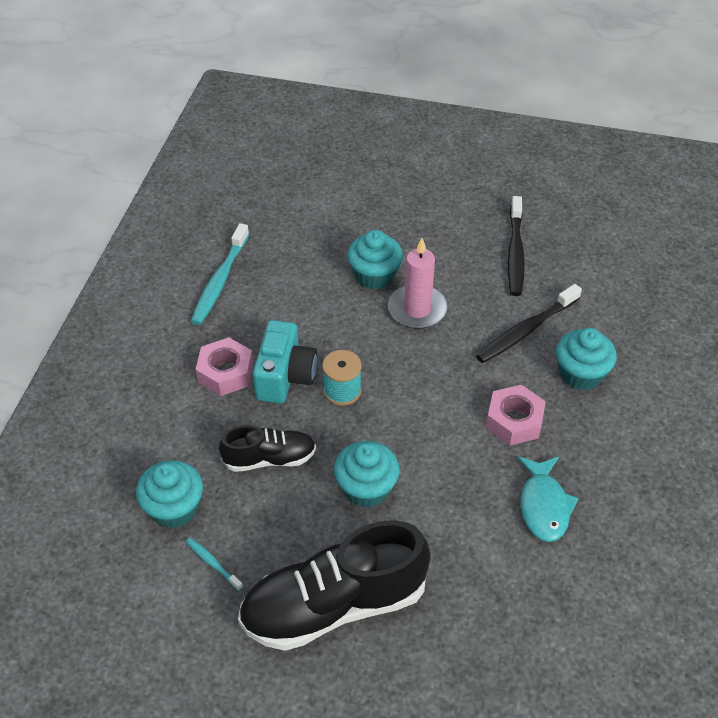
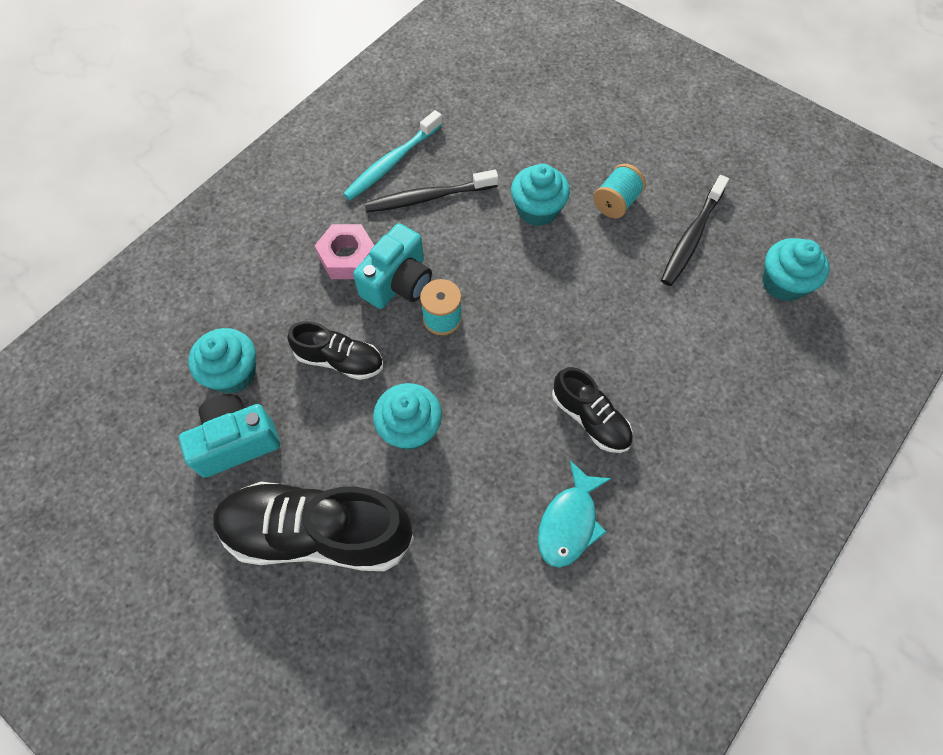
camera: 25 degrees right, 15 degrees up
turquoise toothbrush [186,538,243,591] -> turquoise camera [179,394,280,477]
pink candle [388,238,448,329] -> none
black toothbrush [476,284,582,363] -> black toothbrush moved to [364,170,498,212]
pink nut [486,385,546,445] -> black shoe [552,367,633,453]
turquoise cupcake [556,328,617,390] -> turquoise cupcake moved to [762,238,830,301]
none -> turquoise spool [593,164,646,219]

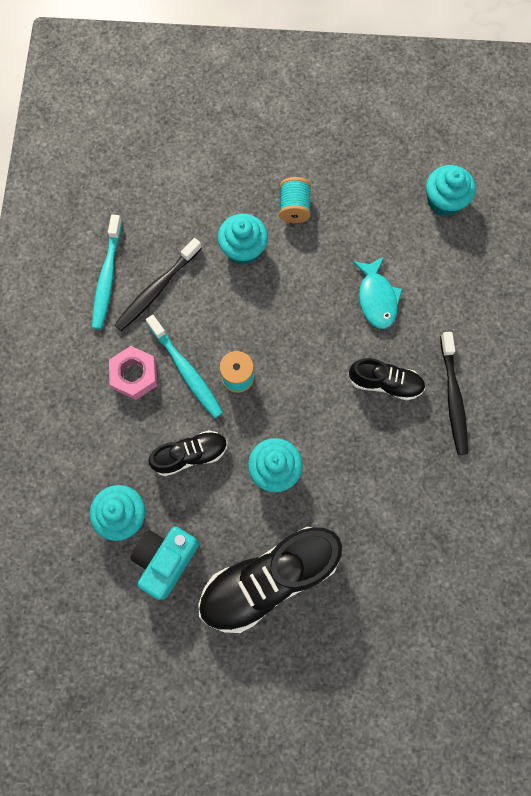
camera: 35 degrees left, 10 degrees up
turquoise camera [353,223,432,309] -> turquoise toothbrush [146,315,223,418]
turquoise fish [538,461,612,568] -> turquoise fish moved to [353,257,403,329]
black toothbrush [661,175,729,286] -> black toothbrush moved to [440,332,468,455]

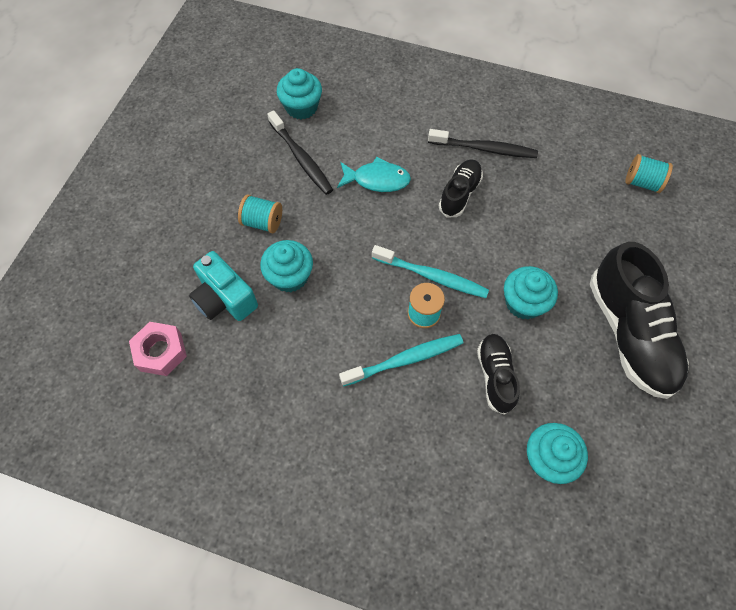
camera: 75 degrees left, 10 degrees down
turquoise toothbrush [92,214,122,329] -> turquoise toothbrush moved to [372,245,489,298]
pink nut [109,346,157,400] -> pink nut moved to [129,322,187,376]
black toothbrush [114,238,202,331] -> black toothbrush moved to [267,110,333,195]
turquoise camera [130,527,199,600] -> turquoise camera moved to [189,251,258,321]
none -> turquoise spool [625,154,673,193]

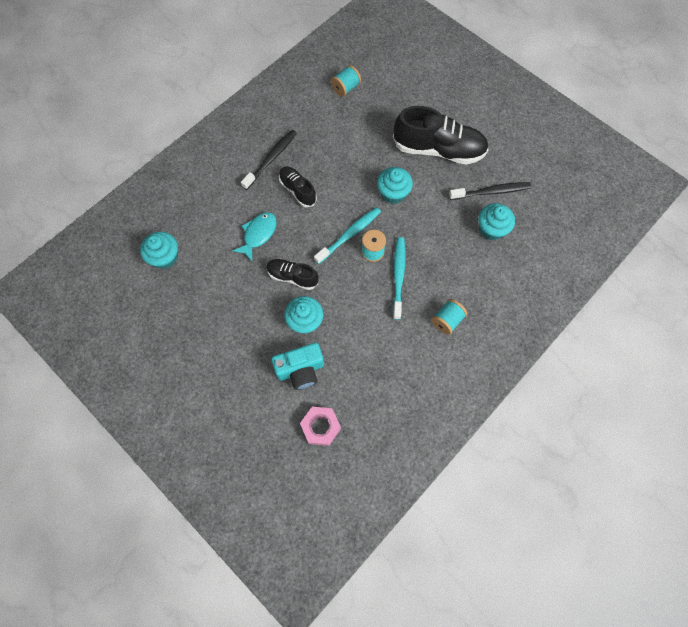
camera: 65 degrees left, 5 degrees up
turquoise spool [238,194,282,233] -> turquoise spool moved to [431,299,467,335]
black toothbrush [267,110,333,195] -> black toothbrush moved to [449,182,531,200]
black shoe [477,334,520,415] -> black shoe moved to [266,259,319,290]

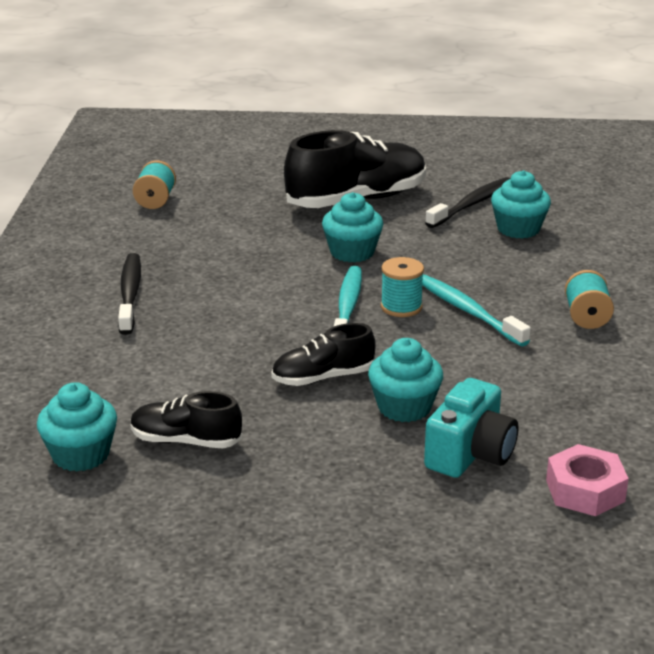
camera: 40 degrees left, 40 degrees down
turquoise fish [232,212,277,261] -> none
black shoe [279,167,317,207] -> black shoe moved to [131,391,242,449]

